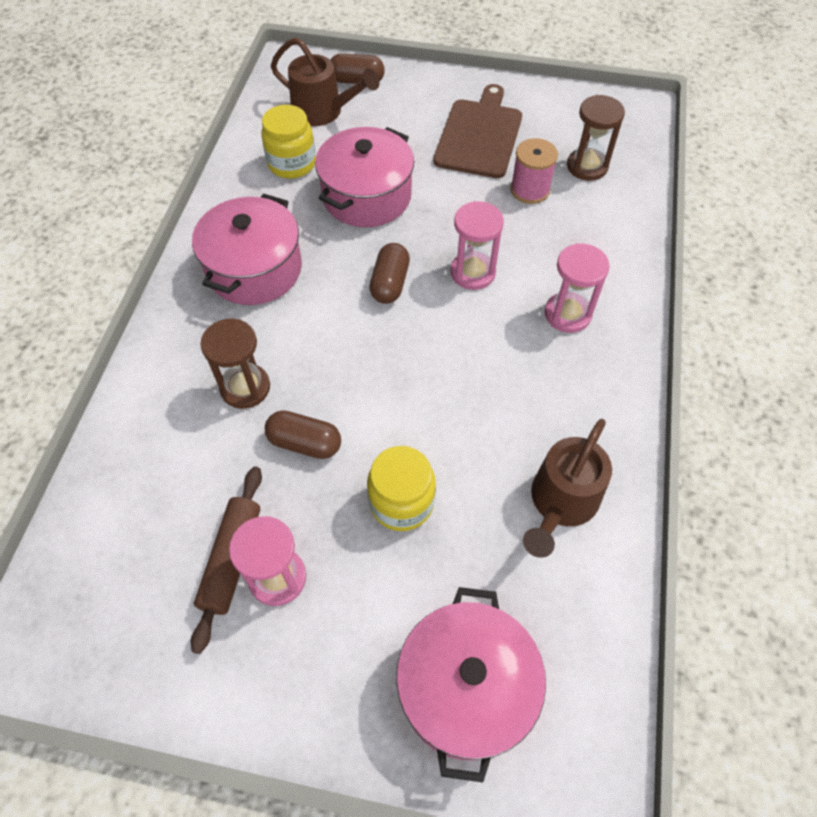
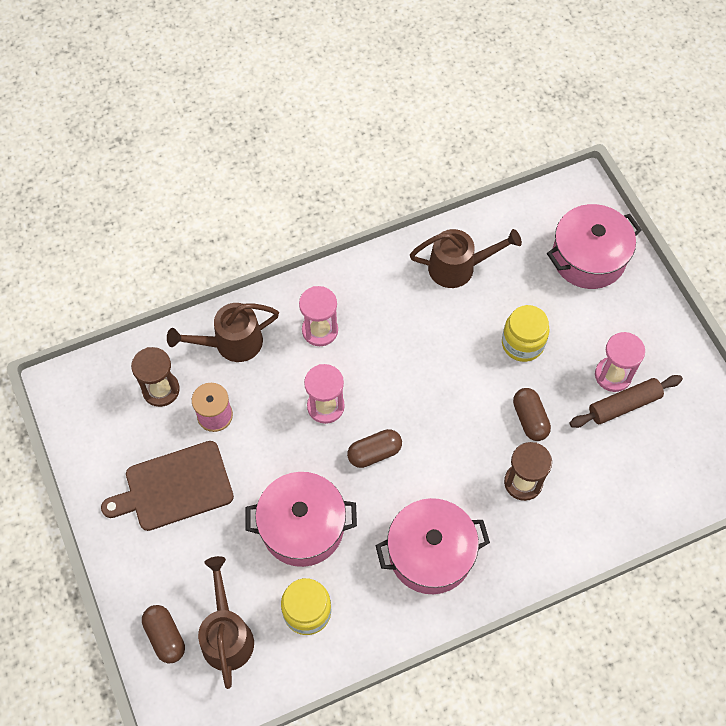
camera: 125 degrees left, 5 degrees up
none -> brown watering can [167,303,279,362]

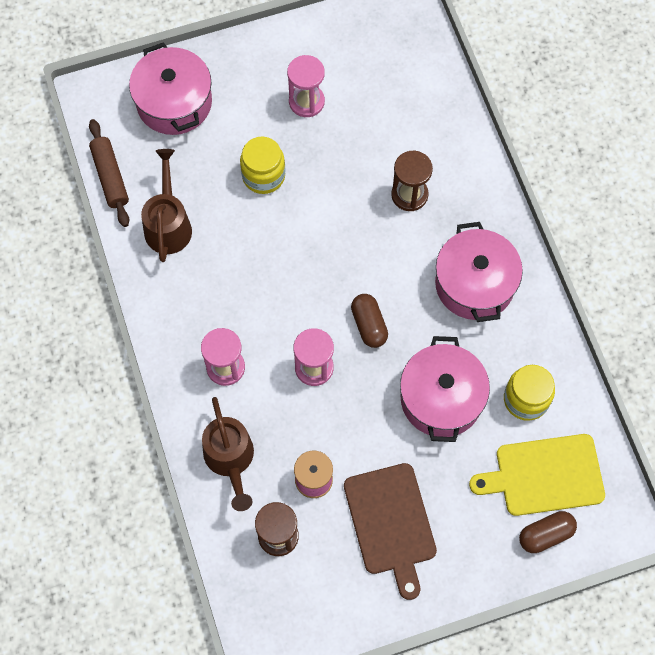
camera: 85 degrees left, 5 degrees up
brown watering can [198,556,254,689] -> yellow cutting board [469,434,605,516]
brown capsule [513,388,551,441] -> none
brown rolling pin [569,375,683,428] -> brown rolling pin moved to [89,119,129,227]

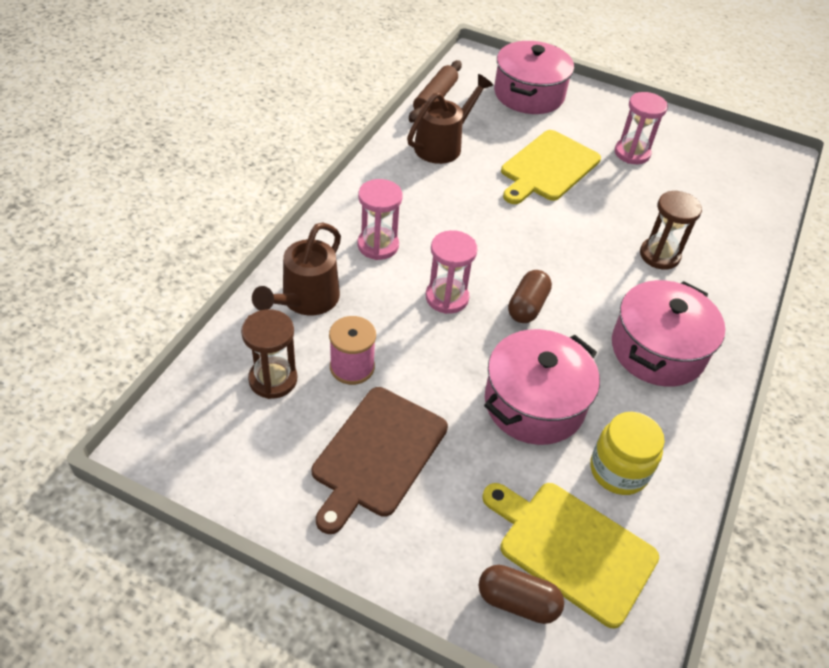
camera: 40 degrees right, 20 degrees down
yellow jar [240,137,285,194] -> yellow cutting board [501,130,601,204]

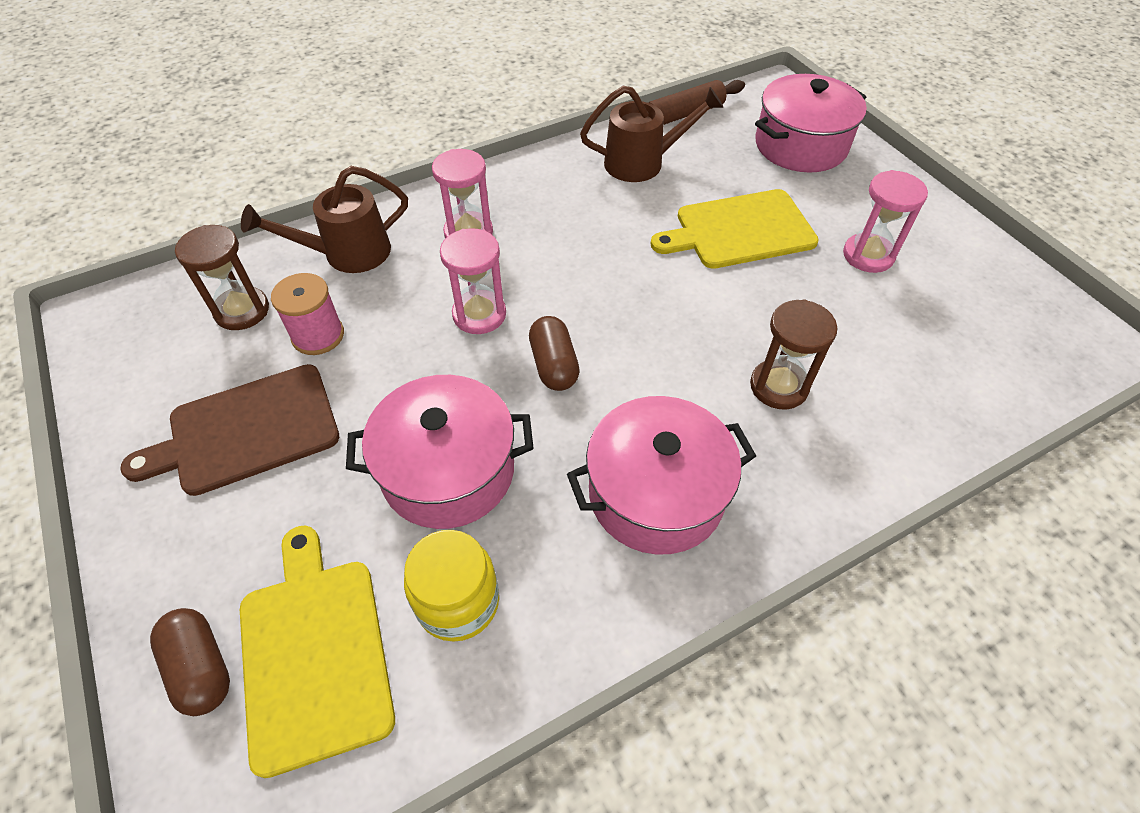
camera: 40 degrees right, 5 degrees up
brown capsule [508,270,552,323] -> brown capsule turned 75 degrees counterclockwise [529,316,580,391]

